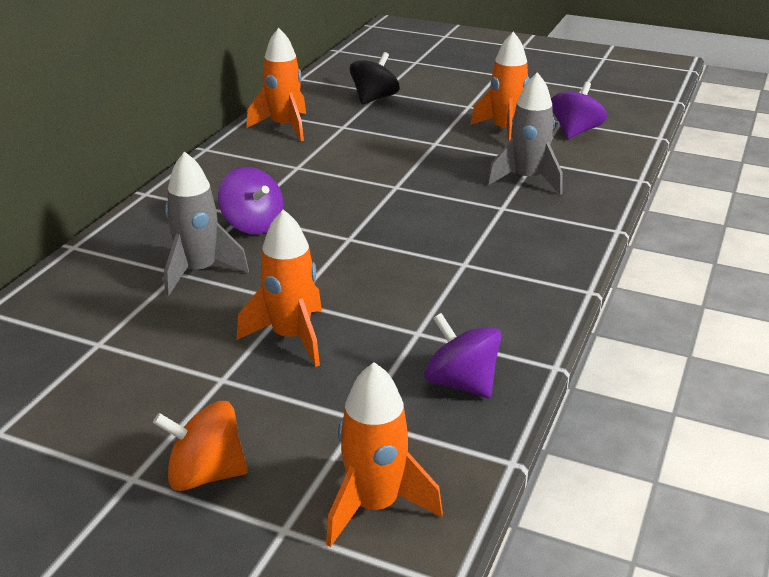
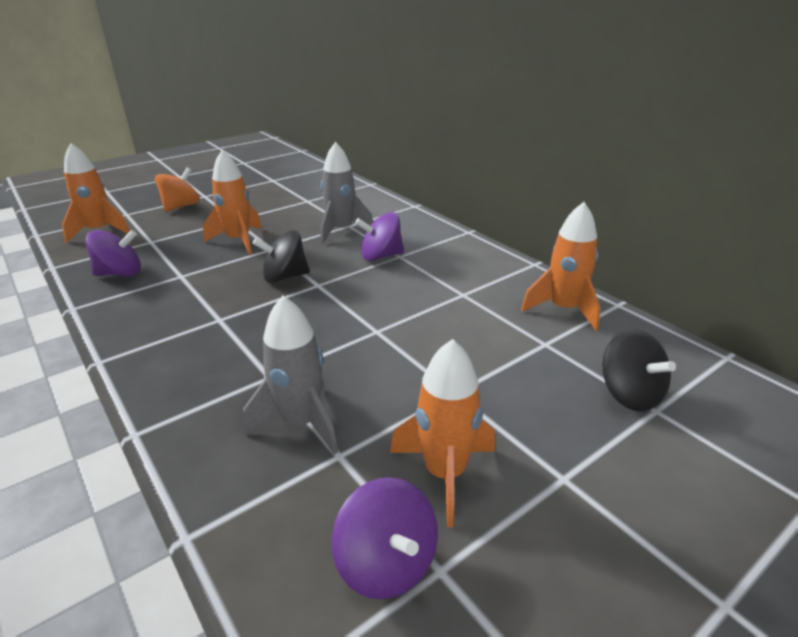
camera: 120 degrees right, 0 degrees up
none -> black spinning top [253,230,310,283]

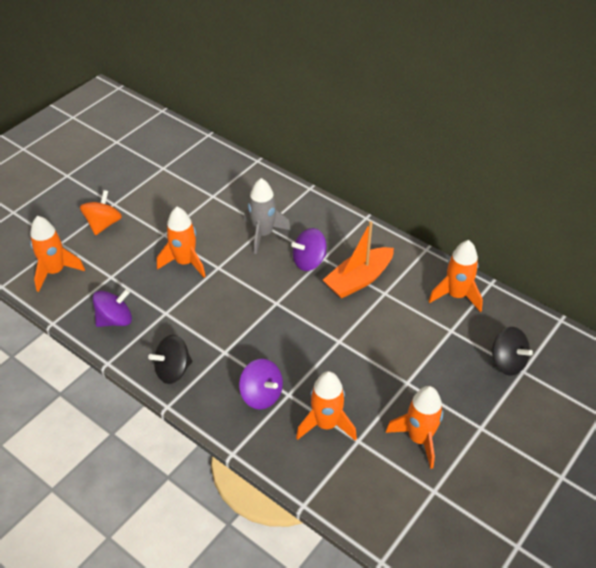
camera: 15 degrees left, 15 degrees up
grey rocket [243,296,338,454] -> orange rocket [296,371,357,441]
black spinning top [253,230,310,283] -> black spinning top moved to [148,335,192,384]
purple spinning top [332,477,438,599] -> purple spinning top moved to [239,359,283,410]
none -> orange boat [323,221,394,298]

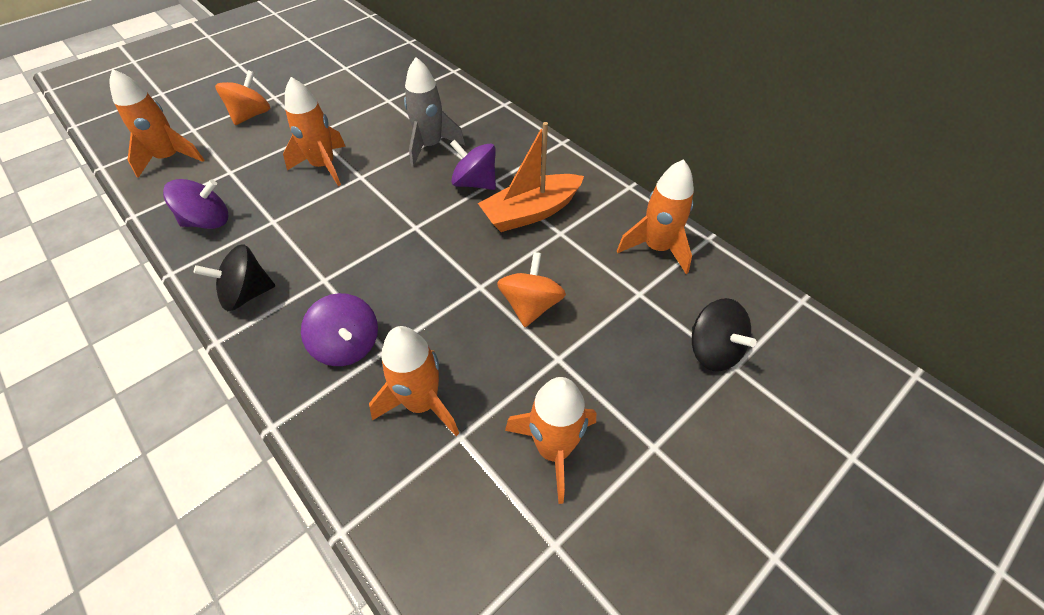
camera: 10 degrees right, 5 degrees up
purple spinning top [291,228,326,271] -> purple spinning top turned 45 degrees clockwise [450,139,496,190]
none -> orange spinning top [497,252,566,327]

